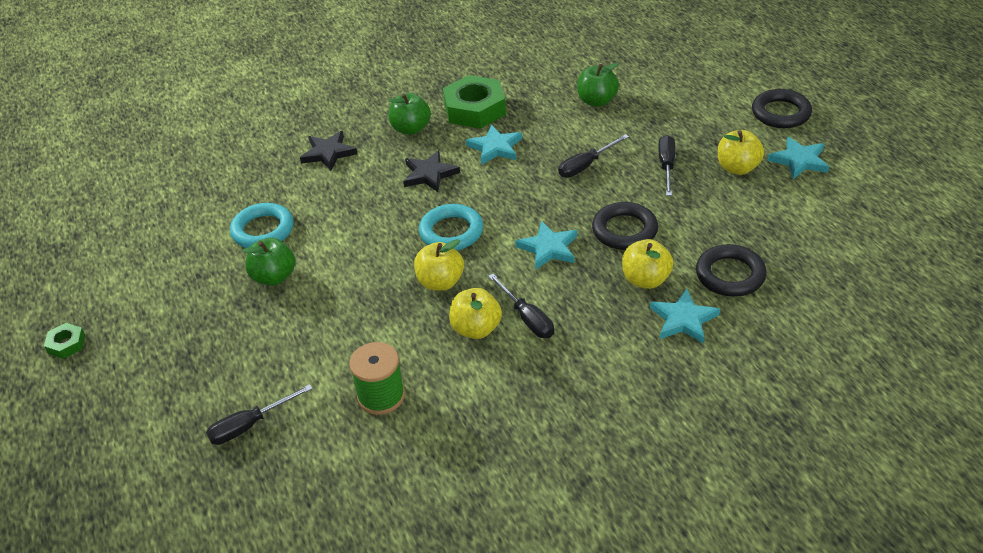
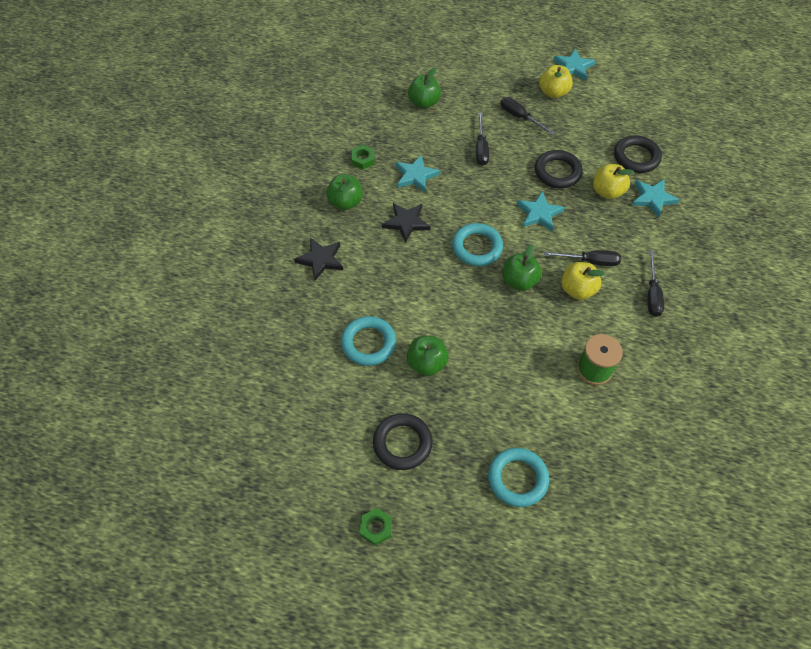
camera: 55 degrees left, 15 degrees up
black screwdriver [206,384,312,445] -> black screwdriver moved to [647,251,664,317]
yellow apple [414,239,464,291] -> green apple [503,244,542,291]
green nut [443,75,506,129] -> green nut [351,145,374,170], size x0.48
black ring [752,89,812,128] -> black ring moved to [373,413,433,470]
none -> turquoise ring [488,448,549,507]

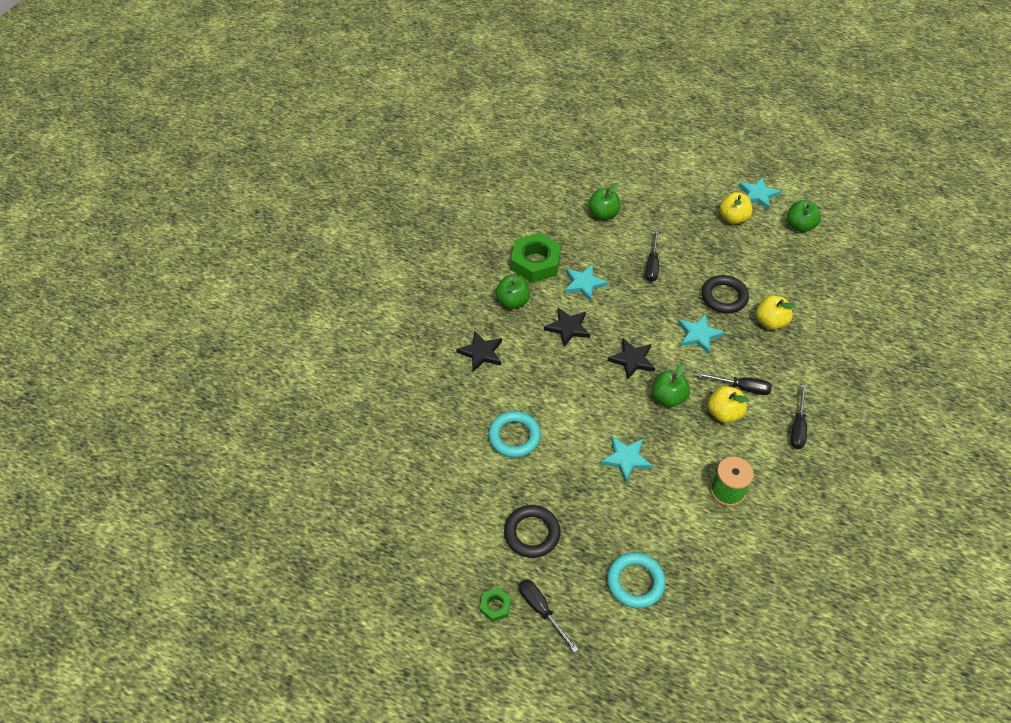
camera: 10 degrees right, 5 degrees down
green nut [351,145,374,170] -> green nut [511,233,561,283], size x2.10
green apple [407,336,449,376] -> green apple moved to [787,200,821,232]
turquoise ring [452,223,503,266] -> black star [608,338,655,380]
black screwdriver [500,97,555,135] -> black screwdriver moved to [519,579,579,653]
black ring [614,135,662,173] -> none
turquoise star [632,179,680,218] -> turquoise star moved to [600,436,653,483]

